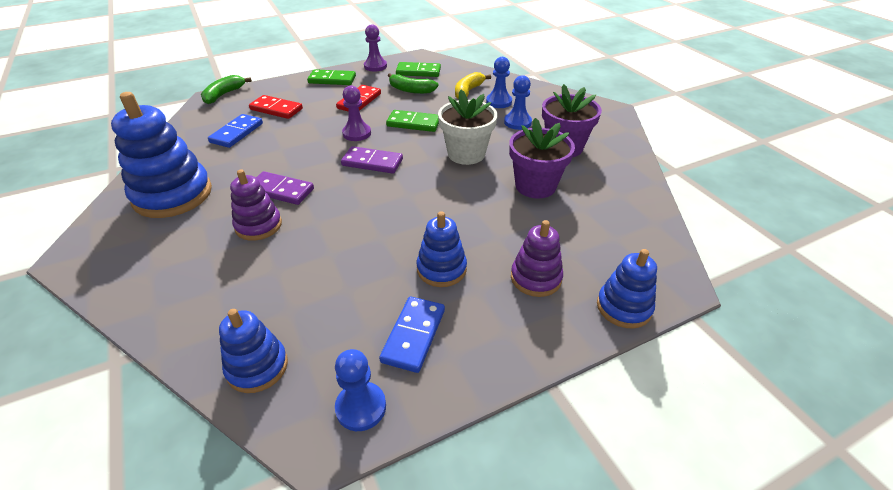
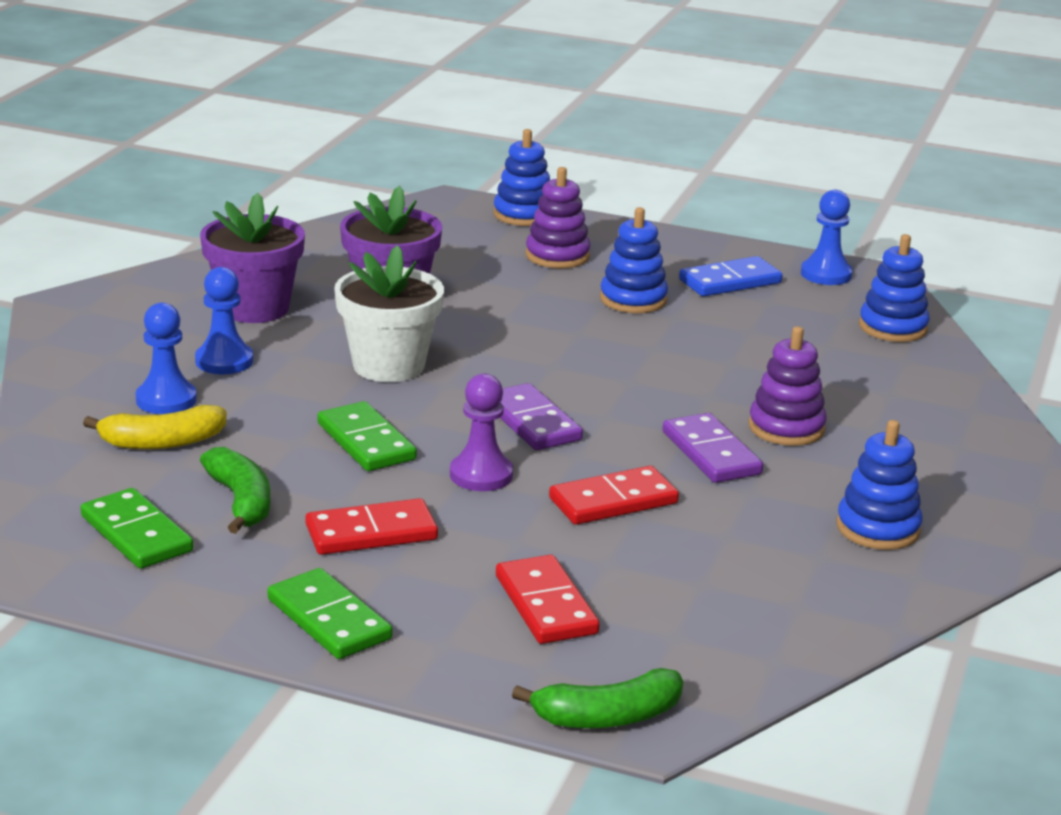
camera: 135 degrees left, 15 degrees down
blue stacking toy [111,92,212,218] -> blue stacking toy [836,420,923,550], size x0.57
blue domino [208,114,263,148] -> none
purple pawn [364,24,387,71] -> none
none -> red domino [549,466,679,525]

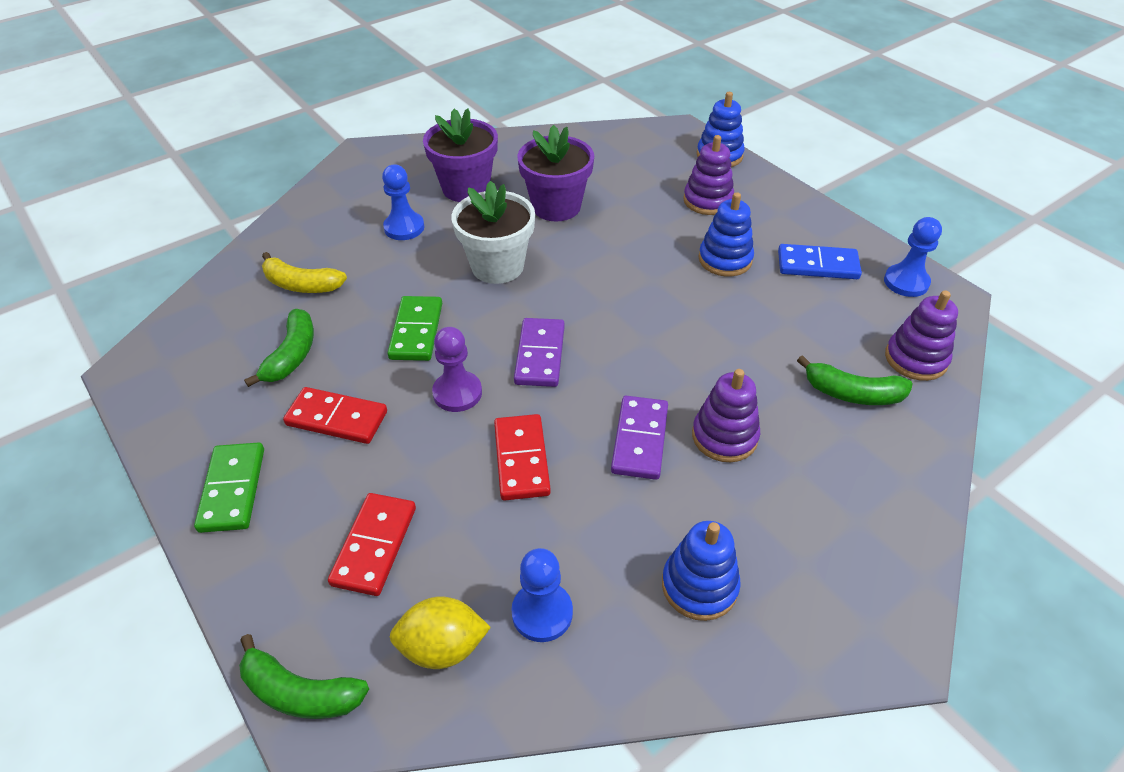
camera: 35 degrees right, 20 degrees up
green domino [80,488,193,569] -> none
blue pawn [135,302,197,414] -> blue pawn moved to [511,548,573,642]
red domino [549,466,679,525] -> red domino turned 75 degrees clockwise [494,414,551,500]
blue stacking toy [859,234,930,342] -> purple stacking toy [885,290,958,381]
none -> yellow lemon [390,597,491,669]
none -> green banana [797,355,913,405]

